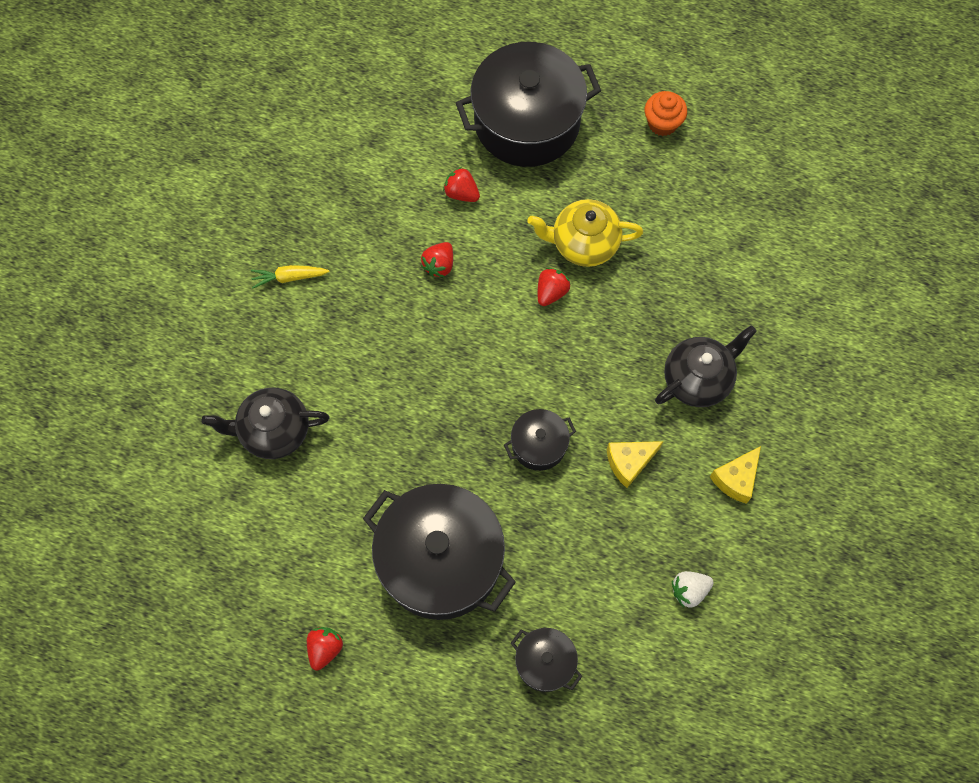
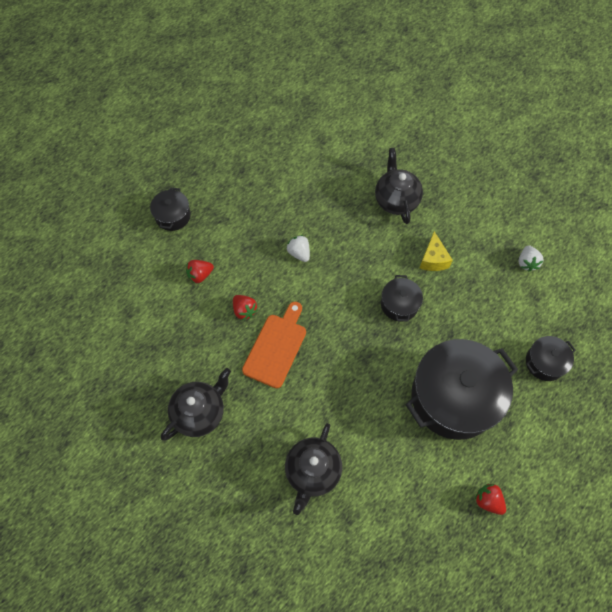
camera: 65 degrees left, 5 degrees down
yellow carrot [251,265,330,289] -> black teapot [161,368,231,441]
black pot [456,42,601,167] -> black pot [150,187,191,231], size x0.47
yellow teapot [528,199,643,267] -> none
red strawberry [538,268,570,306] -> white strawberry [286,235,310,262]
orange cupcake [645,91,687,136] -> none
yellow cheese [710,446,761,504] -> none
none -> orange cutting board [242,302,306,388]

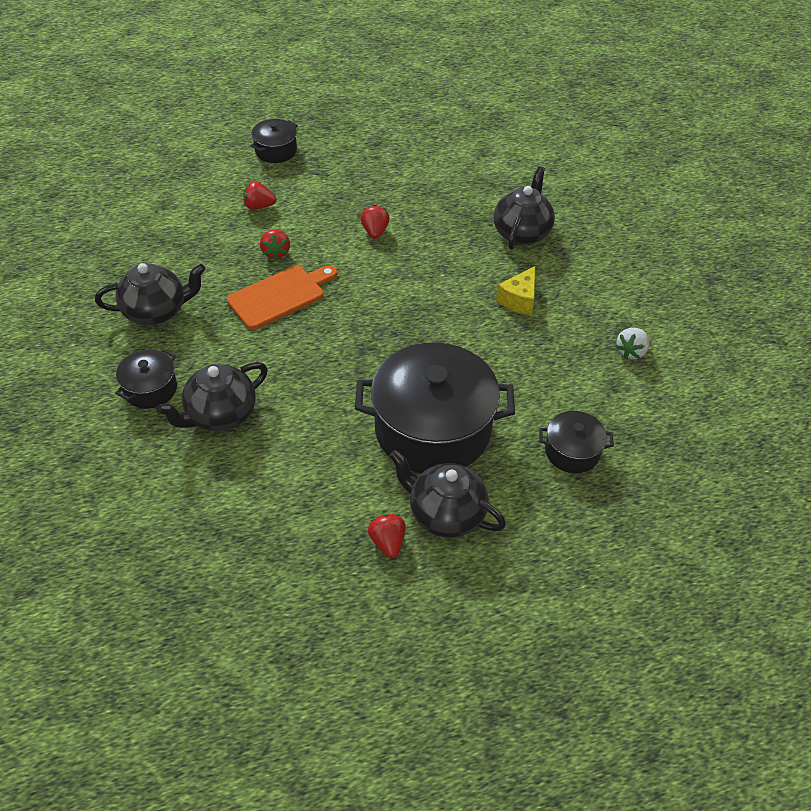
camera: 30 degrees right, 15 degrees down
white strawberry [286,235,310,262] -> red strawberry [360,205,390,239]
black pot [381,275,423,322] -> black pot moved to [115,349,177,409]
none -> black teapot [389,450,506,538]

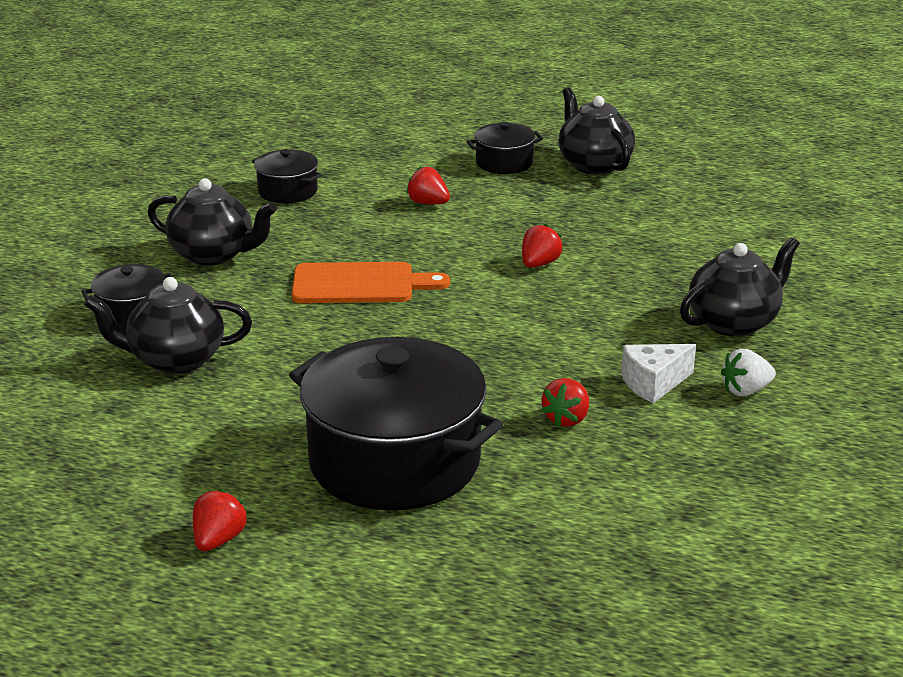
camera: 35 degrees right, 20 degrees down
red strawberry [260,229,290,260] -> red strawberry moved to [541,378,589,427]
black teapot [389,450,506,538] -> black teapot moved to [558,87,635,175]
yellow cheese [496,266,535,315] -> white cheese [621,344,696,403]
black pot [539,411,614,473] -> black pot moved to [252,149,322,203]
white strawberry [616,328,649,359] -> white strawberry moved to [721,349,776,396]

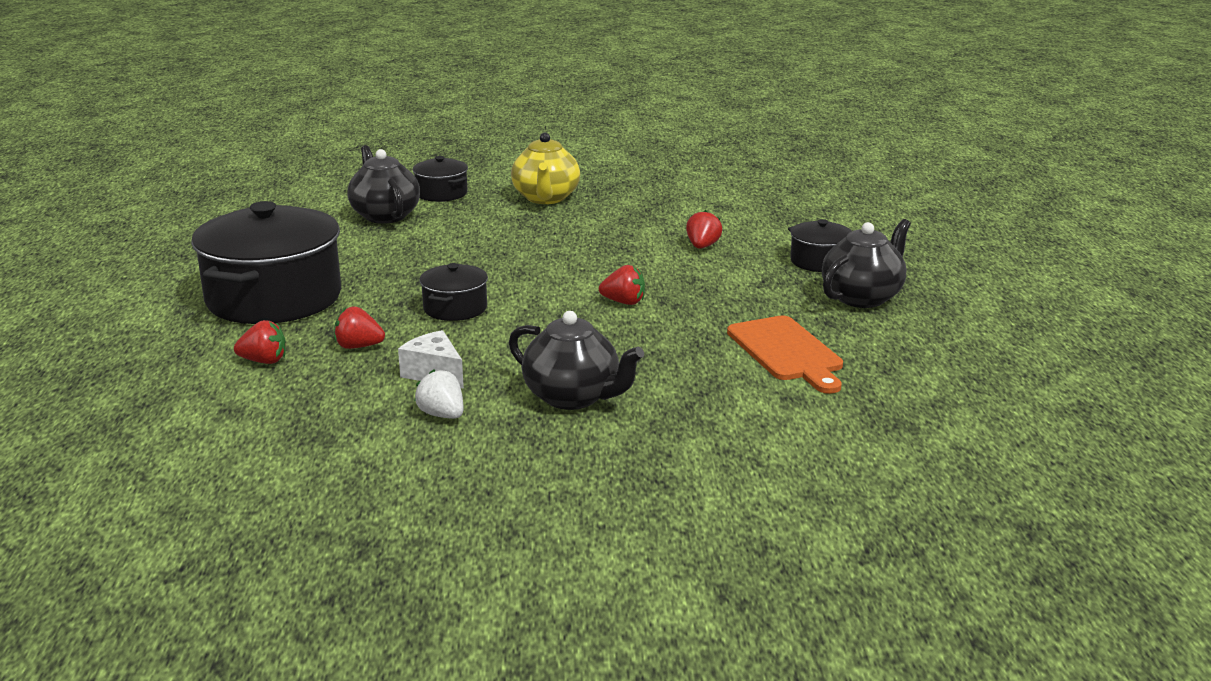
camera: 70 degrees right, 5 degrees down
black teapot [148,178,277,266] -> yellow teapot [511,133,580,204]
red strawberry [193,489,247,551] -> red strawberry moved to [234,320,286,364]
black pot [252,149,322,203] -> black pot moved to [419,263,488,321]
orange cutting board [292,262,450,303] -> orange cutting board moved to [727,315,843,394]

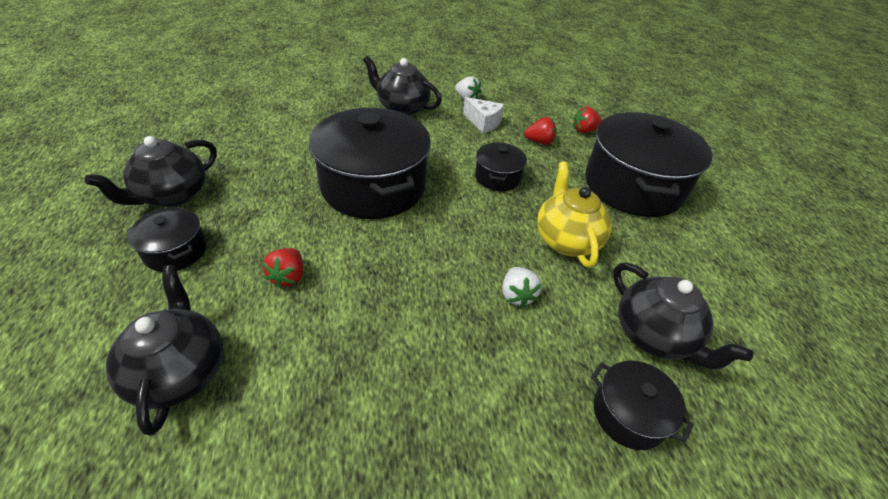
camera: 170 degrees right, 20 degrees up
yellow teapot [511,133,580,204] -> yellow teapot moved to [537,162,612,268]
red strawberry [599,265,645,305] -> black pot [309,108,431,219]
orange cutting board [727,315,843,394] -> none
none -> black teapot [106,265,223,436]
none -> white strawberry [502,267,541,307]

